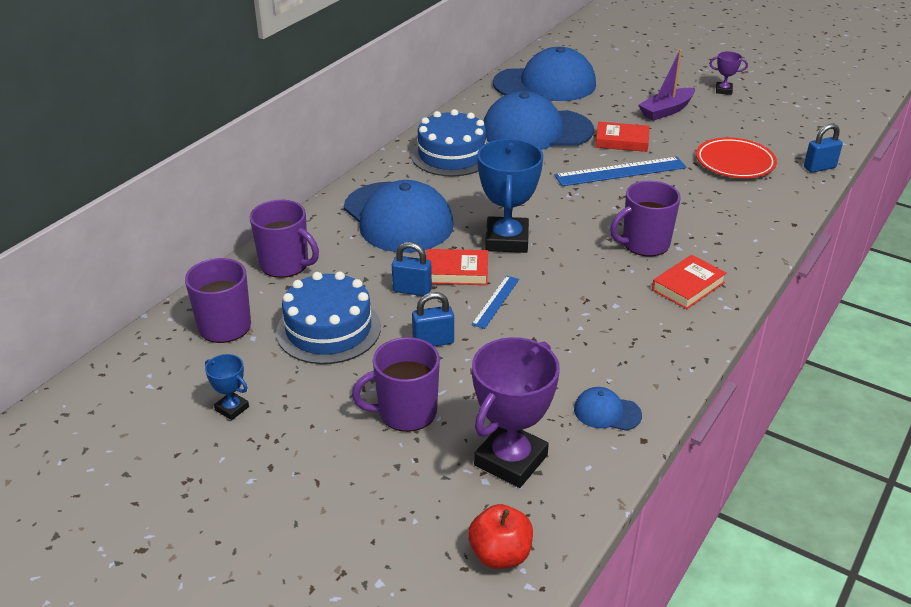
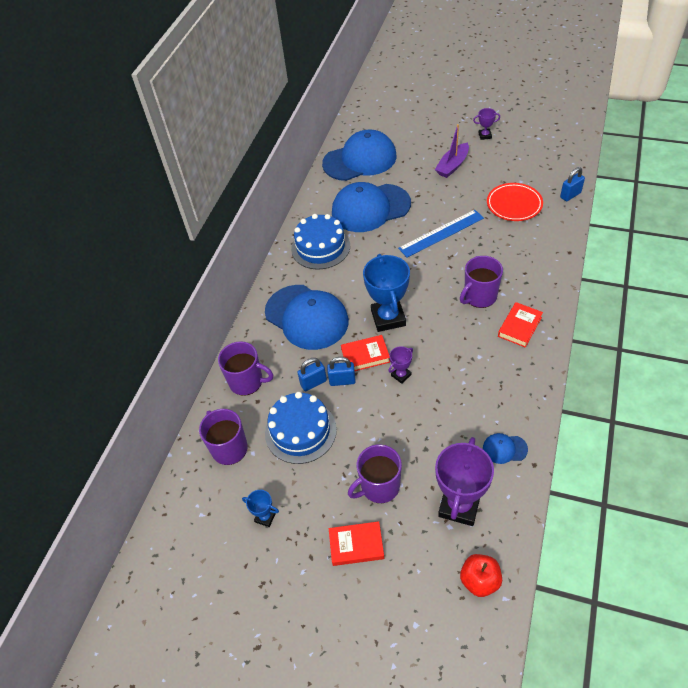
camera: 10 degrees left, 15 degrees up
blue padlock [412,292,454,347] -> blue padlock moved to [297,358,327,391]
blue ruler [471,276,519,329] -> purple trophy [389,346,413,384]
red book [595,122,649,152] -> red book moved to [329,521,384,566]

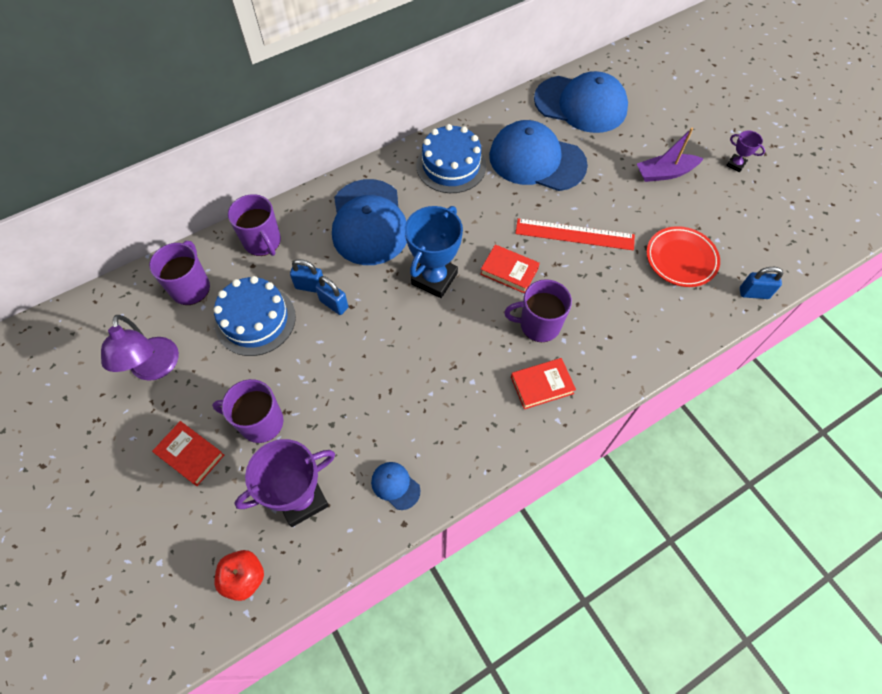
camera: 35 degrees right, 10 degrees up
blue trophy [242,490,279,527] -> purple lamp [101,315,179,381]
red book [341,335,390,371] -> red book moved to [480,245,540,294]
purple trophy [389,346,413,384] -> none
blue ruler [398,210,484,258] -> red ruler [515,218,635,250]

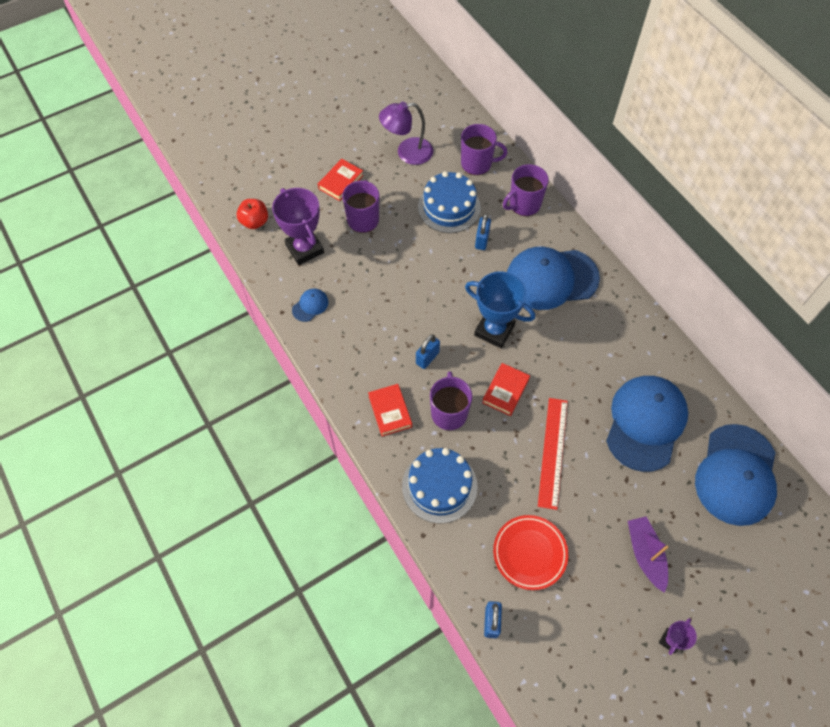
camera: 90 degrees right, 0 degrees up
blue padlock [315,276,348,315] -> blue padlock moved to [416,334,440,369]
blue cake [416,124,486,193] -> blue cake moved to [402,448,478,524]

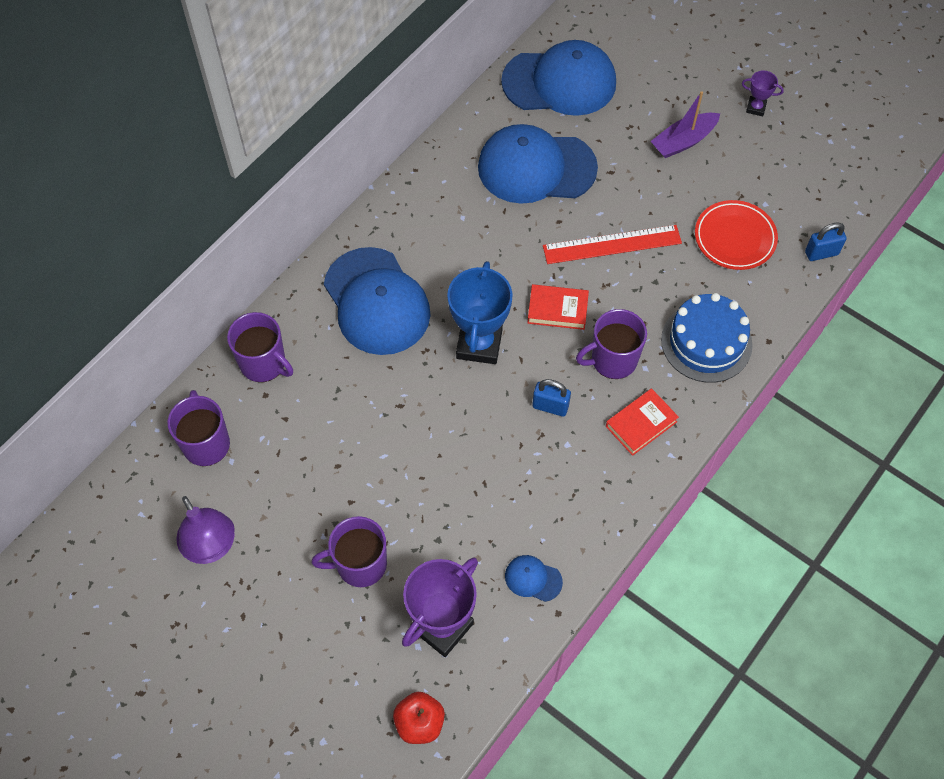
camera: 110 degrees left, 0 degrees up
red book [318,159,364,201] -> none
blue cake [418,171,481,233] -> none
blue padlock [475,214,491,250] -> none

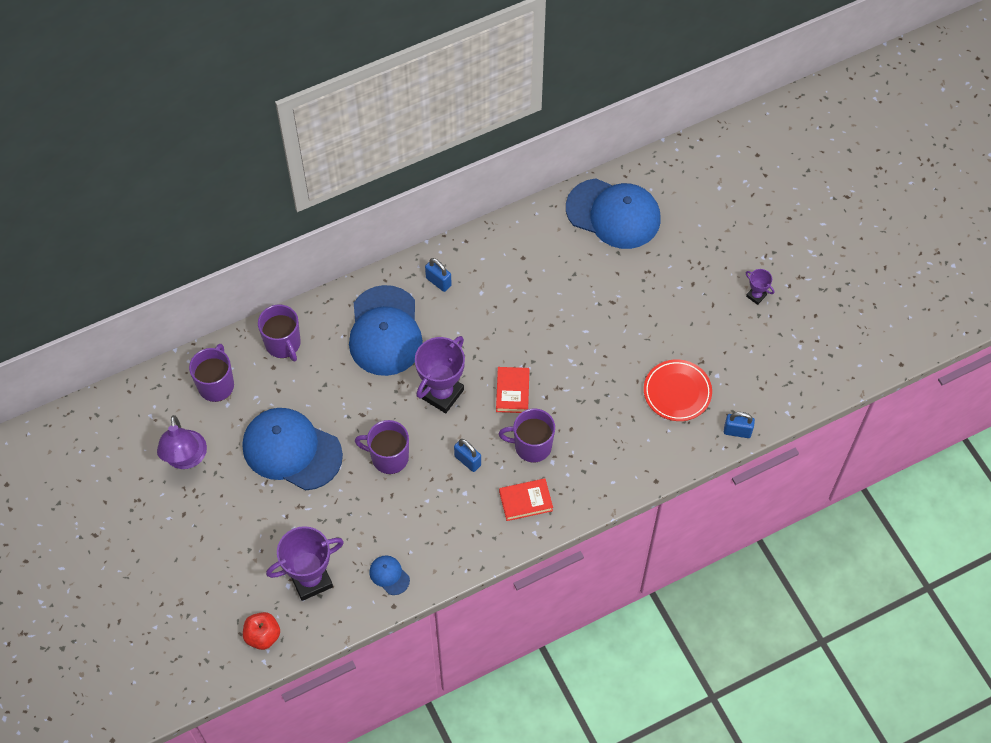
camera: 25 degrees right, 0 degrees up
purple mug [311,516,387,587] -> purple mug moved to [355,420,409,474]
blue trophy [447,261,512,364] -> purple trophy [415,336,465,413]
blue cap [478,124,598,204] -> blue cap moved to [243,408,343,491]
red book [527,284,589,330] -> red book turned 60 degrees clockwise [496,367,530,413]
red ruler [543,225,682,264] -> none
purple boat [651,91,720,158] -> none
blue cake [661,293,753,383] -> none
none -> blue padlock [425,258,452,292]

